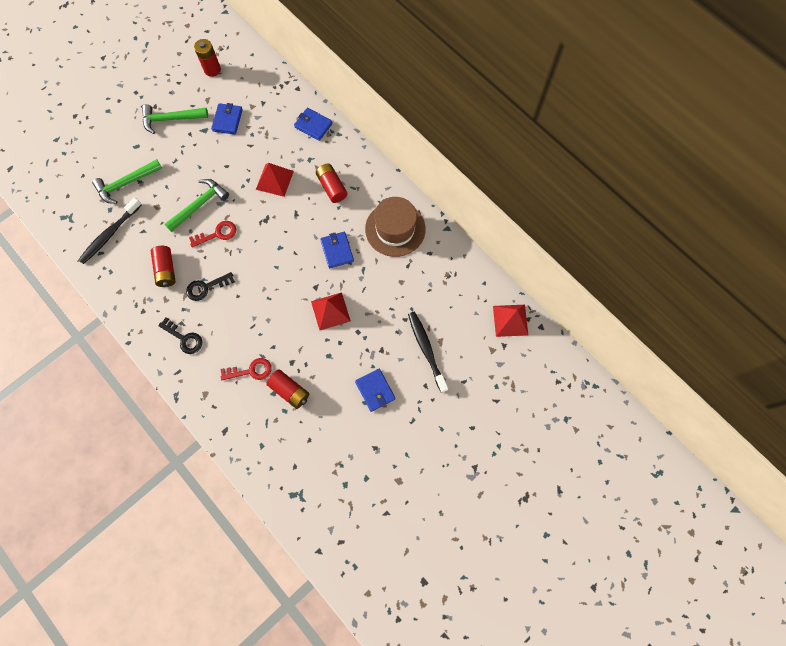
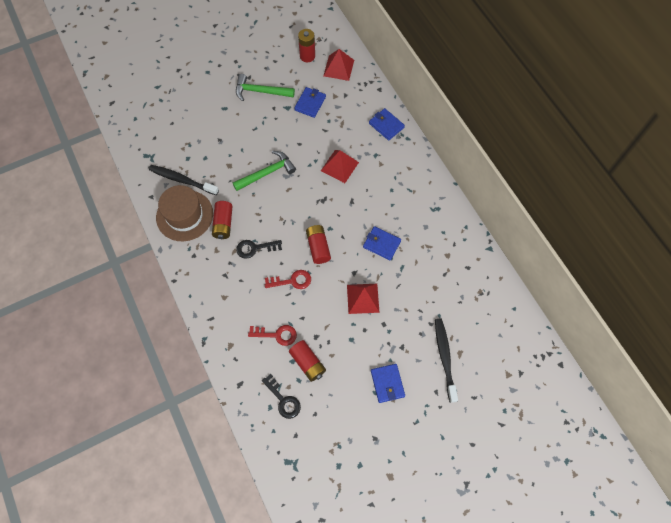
camera: 15 degrees right, 5 degrees down
black toothbrush [78,197,142,264] -> black toothbrush turned 60 degrees clockwise [149,165,219,195]
green hammer [92,159,162,204] -> none
black key [158,317,202,354] -> black key moved to [262,374,301,419]
red key [189,221,236,247] -> red key moved to [265,270,311,289]
red battery [316,164,348,203] -> red battery moved to [306,225,331,264]
blue wallet [320,232,354,268] -> blue wallet turned 60 degrees counterclockwise [363,226,401,260]
brown hat [365,197,426,257] -> brown hat moved to [156,185,213,241]
red pyramid [493,305,528,337] -> red pyramid moved to [323,49,354,81]

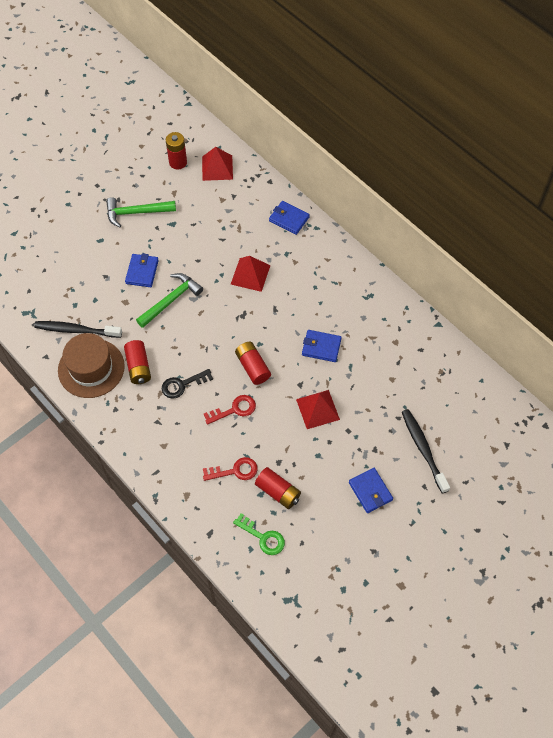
camera: 15 degrees left, 5 degrees down
black key [262,374,301,419] -> green key [233,513,285,555]
blue wallet [294,87,326,118] -> blue wallet moved to [125,253,159,287]

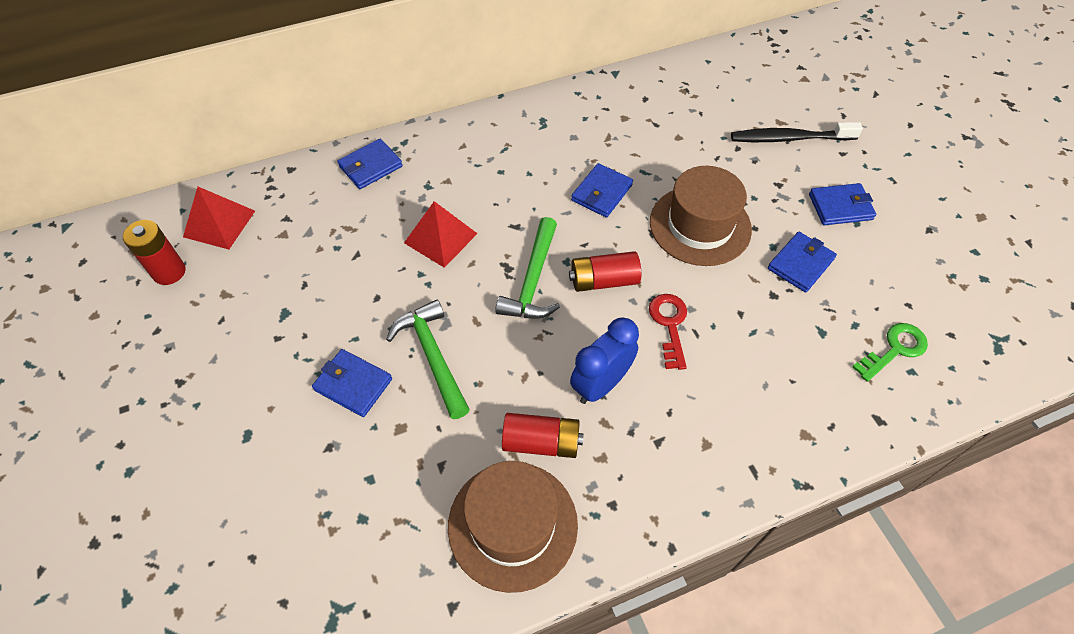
camera: 70 degrees left, 5 degrees down
black toothbrush [34,321,122,338] -> none
green hammer [106,197,176,228] -> green hammer moved to [495,217,560,319]
black key [162,369,213,399] -> blue clock [570,317,639,404]
red key [203,457,258,481] -> none
red battery [255,467,301,509] -> none
red pyramid [296,390,340,429] -> brown hat [650,166,752,266]
none -> blue wallet [768,232,837,293]

